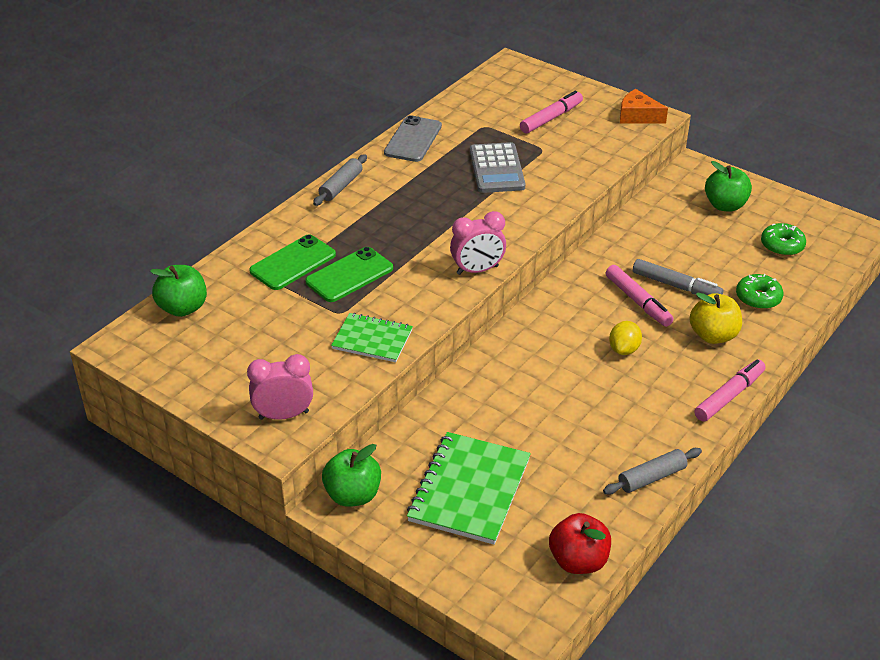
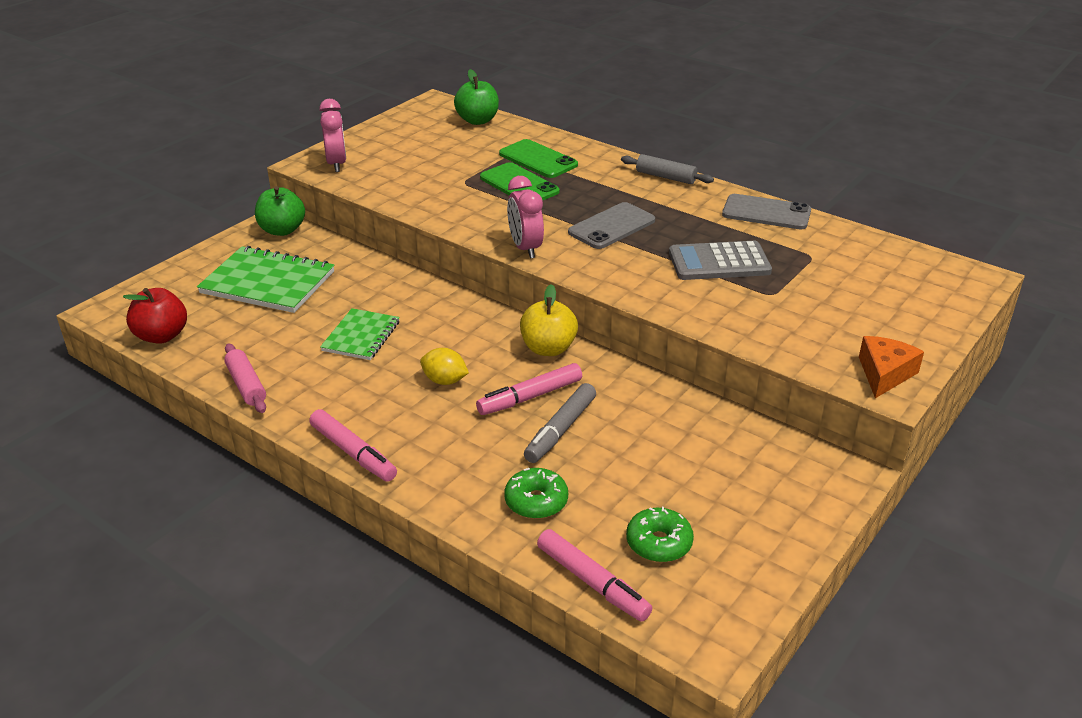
camera: 90 degrees right, 5 degrees down
green notebook [331,313,413,362] -> green notebook moved to [320,308,400,360]
pink marker [520,91,583,133] -> pink marker moved to [537,529,652,622]
grey rolling pin [603,448,702,495] -> pink rolling pin [224,343,266,413]
yellow apple [690,293,742,344] -> yellow apple moved to [520,284,578,356]
green apple [705,161,752,212] -> none
none -> grey phone [568,202,655,249]

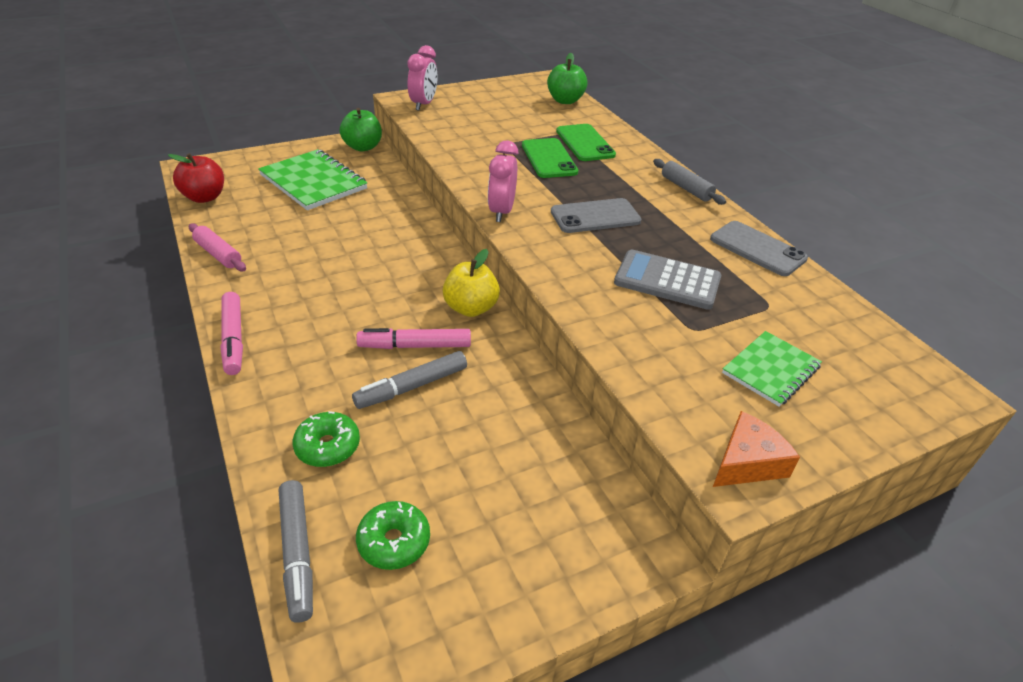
camera: 25 degrees right, 5 degrees up
pink rolling pin [224,343,266,413] -> pink rolling pin turned 45 degrees counterclockwise [189,223,246,271]
green notebook [320,308,400,360] -> green notebook moved to [722,331,822,407]
yellow lemon [420,348,469,385] -> none
pink marker [537,529,652,622] -> grey marker [279,480,313,623]

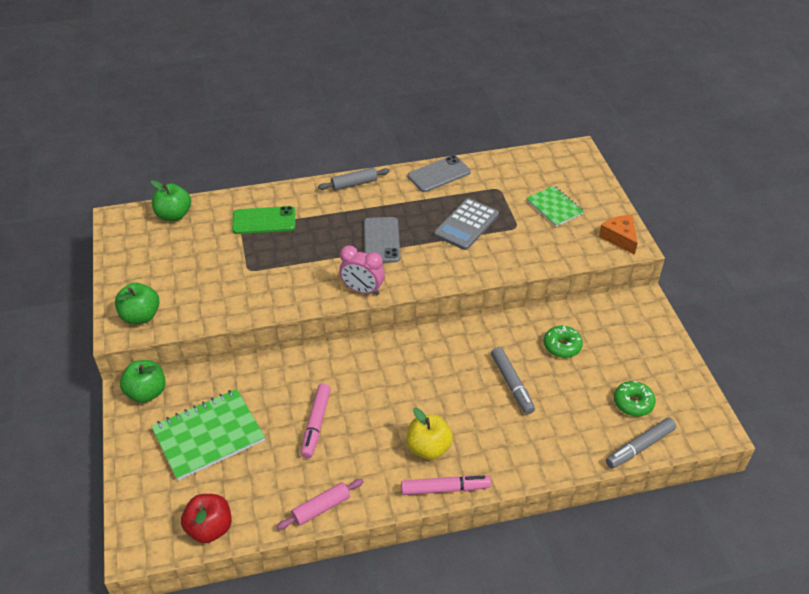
camera: 75 degrees left, 5 degrees up
grey marker [279,480,313,623] -> grey marker turned 150 degrees clockwise [606,418,676,468]
green donut [293,411,360,467] -> green donut moved to [544,326,583,358]
pink marker [356,328,471,349] -> pink marker moved to [301,384,331,458]
pink clock [407,45,437,111] -> green apple [115,283,160,324]
yellow apple [443,249,500,317] -> yellow apple moved to [406,408,453,460]
green phone [522,138,578,178] -> none

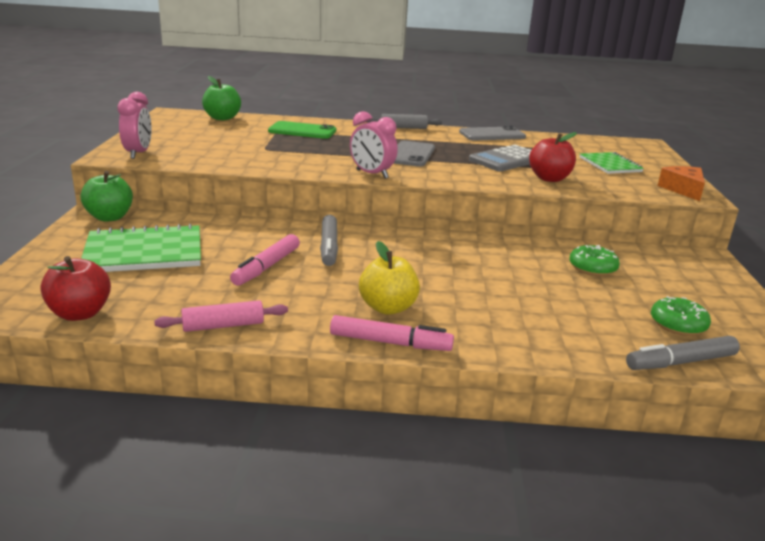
camera: 15 degrees right, 20 degrees down
green apple [115,283,160,324] -> pink clock [117,92,152,159]
grey marker [491,347,535,414] -> grey marker moved to [320,215,338,266]
none -> red apple [529,132,577,182]

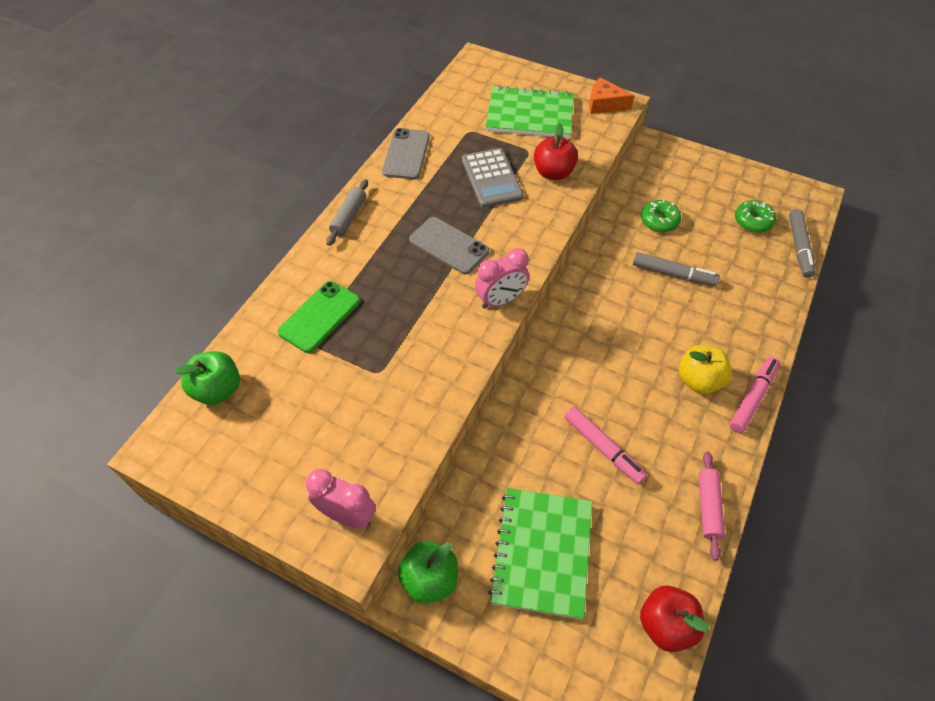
camera: 65 degrees left, 30 degrees up
grey marker [320,215,338,266] -> grey marker moved to [633,252,720,286]
green notebook [580,152,644,174] -> green notebook [485,85,574,138], size x1.64

